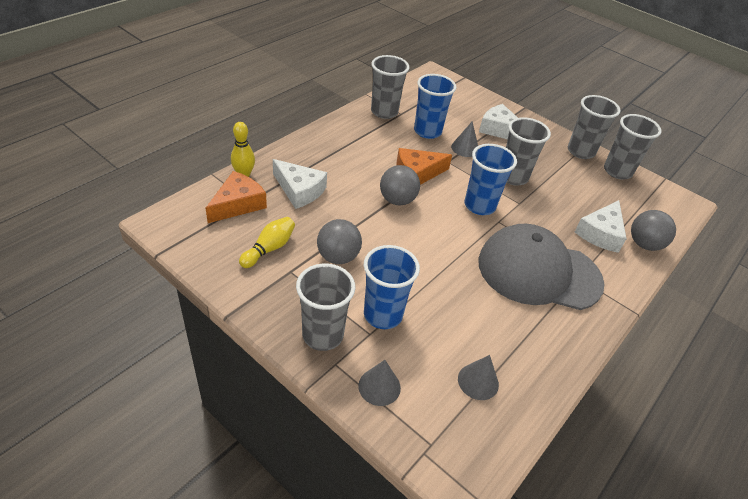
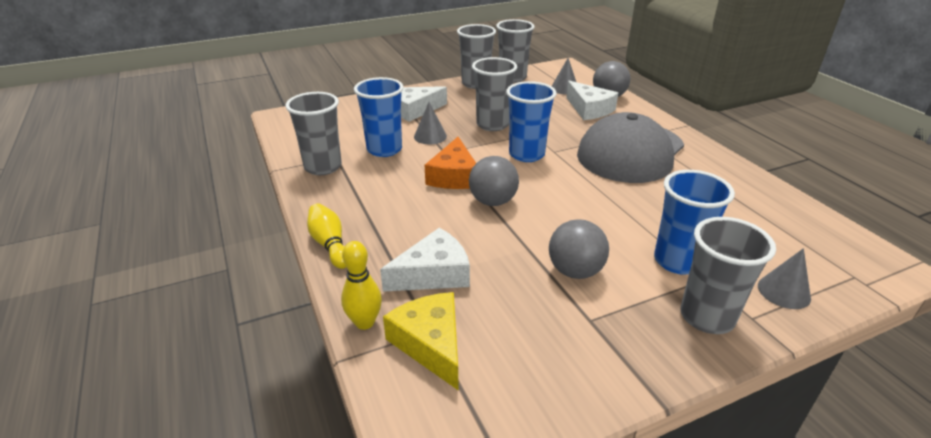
camera: 60 degrees left, 10 degrees down
orange cheese [206,171,267,223] -> yellow cheese [383,292,458,390]
yellow bowling pin [239,217,295,268] -> yellow bowling pin moved to [307,203,346,269]
grey cone [458,355,499,400] -> grey cone moved to [552,58,576,95]

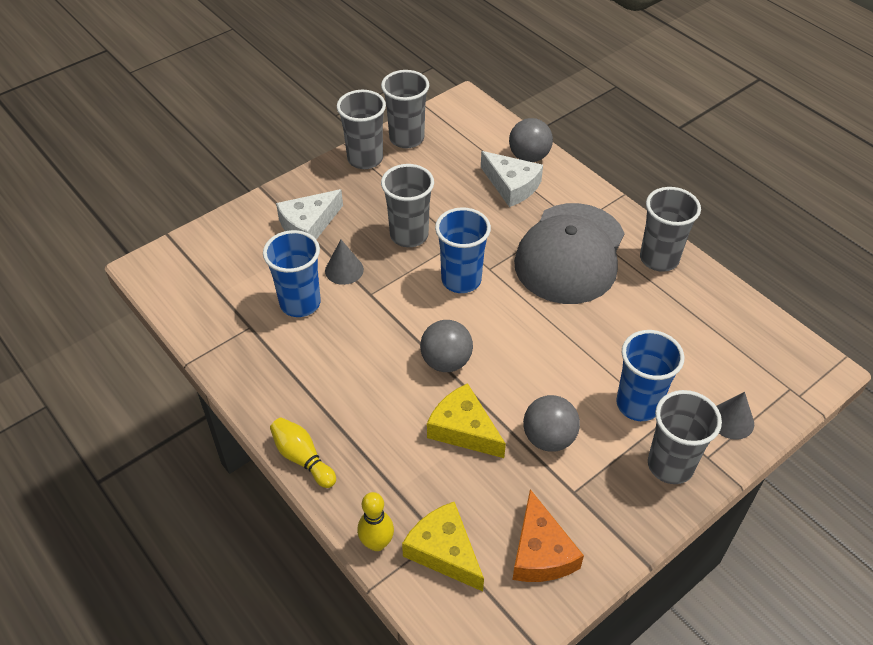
camera: 15 degrees left, 15 degrees up
grey cup [285,92,342,175] -> grey cup moved to [640,187,701,272]
white cheese [380,228,470,292] -> none
orange cheese [425,137,476,189] -> orange cheese moved to [512,489,584,582]
grey cone [552,58,576,95] -> none
none -> yellow cheese [427,383,506,458]

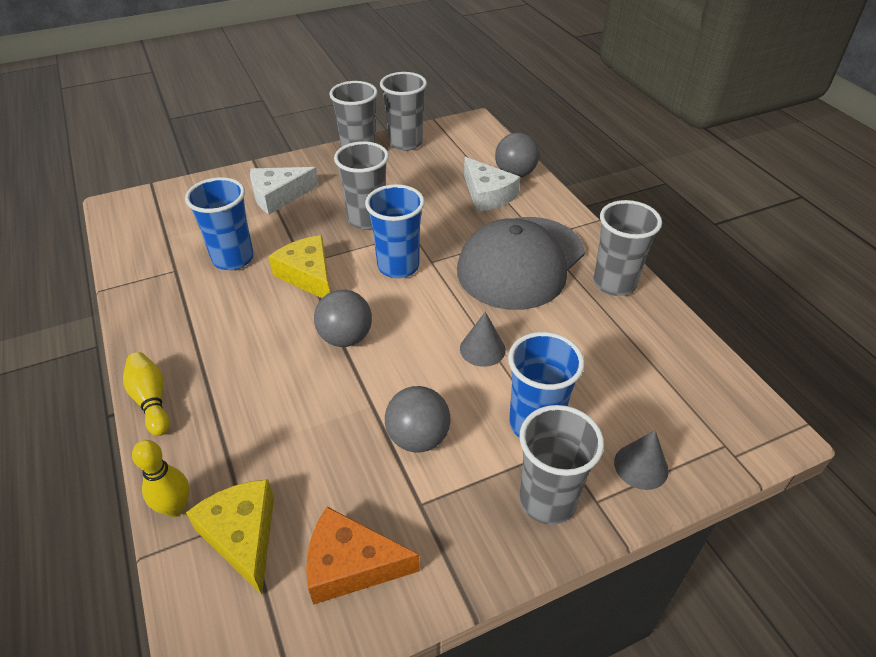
camera: 15 degrees right, 5 degrees down
grey cone [325,240,364,285] -> grey cone moved to [460,312,506,367]
yellow cheese [427,383,506,458] -> yellow cheese moved to [268,235,330,298]
orange cheese [512,489,584,582] -> orange cheese turned 90 degrees clockwise [306,507,420,605]

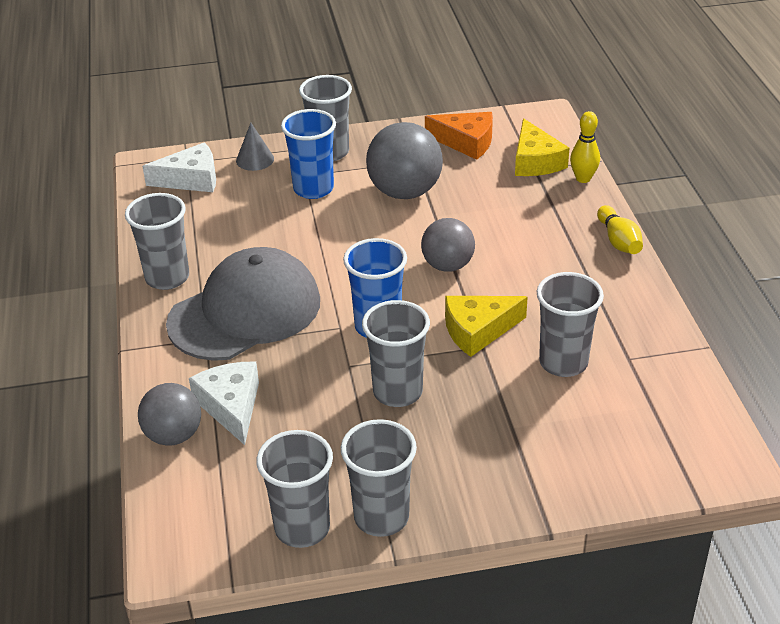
camera: 165 degrees left, 5 degrees down
blue cup [185,177,254,270] -> grey cup [537,272,604,377]
white cheese [250,167,319,215] -> white cheese moved to [142,142,216,192]
yellow cheese [268,235,330,298] -> yellow cheese turned 90 degrees clockwise [445,296,528,357]
grey ball [385,386,450,453] -> grey ball [366,122,443,199], size x1.53
grey cone [460,312,506,367] -> none

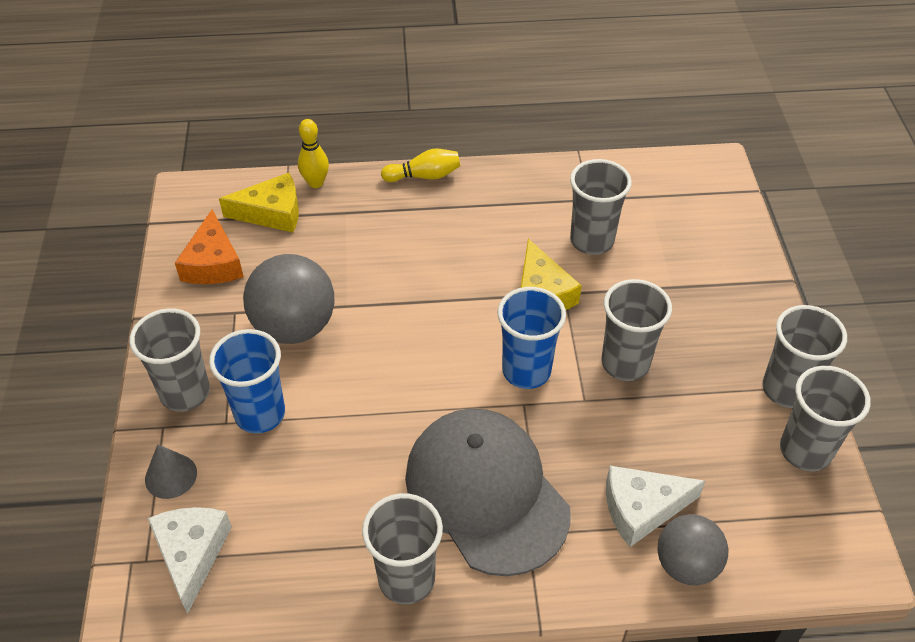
camera: 85 degrees left, 10 degrees up
grey ball [421,218,475,272] -> none
orange cheese [425,112,493,160] -> orange cheese turned 150 degrees clockwise [175,210,244,284]

